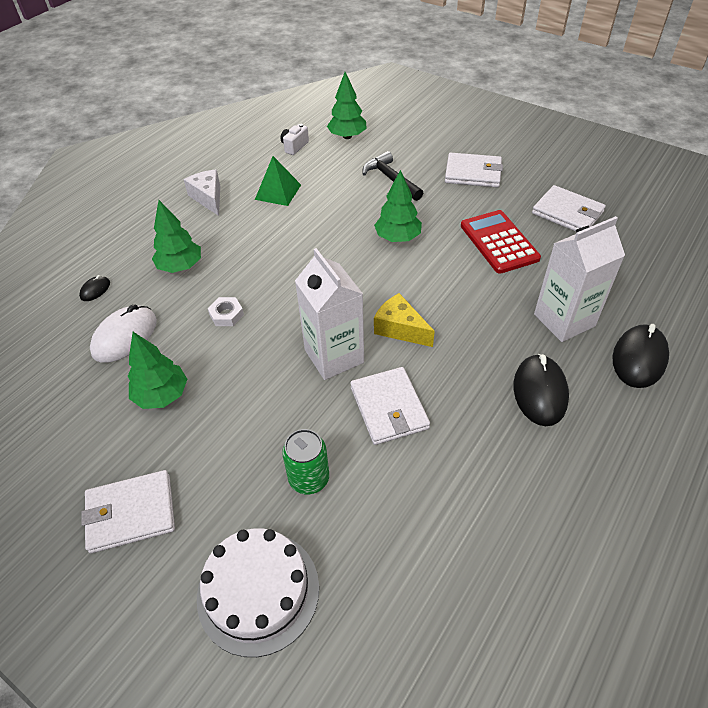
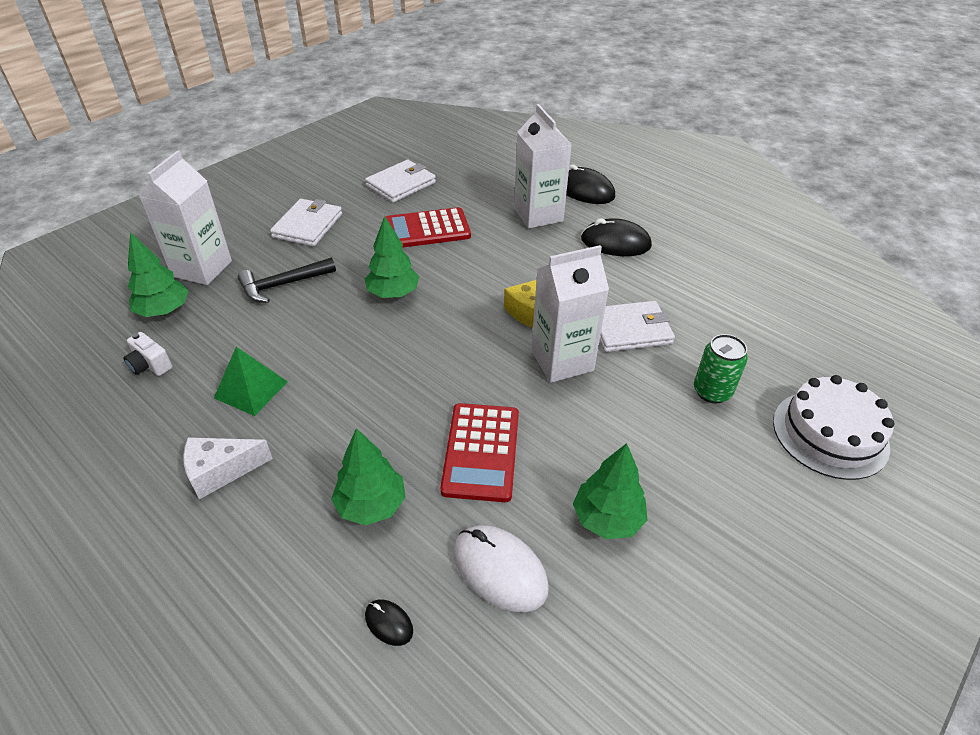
camera: 85 degrees left, 5 degrees down
white wallet [81,470,175,553] -> none
white nut [208,297,244,326] -> red calculator [440,403,519,502]
none -> white carton [139,150,232,285]

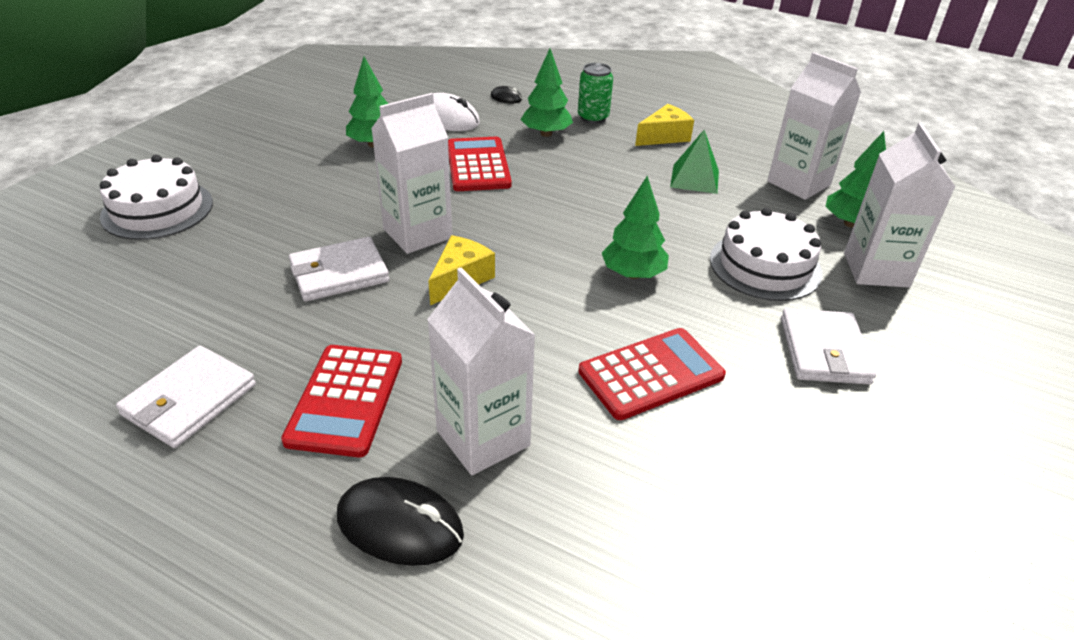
camera: 165 degrees right, 5 degrees down
white camera [123,332,172,376] -> white carton [767,52,861,200]
white cheese [183,437,273,499] -> yellow cheese [635,104,694,146]
black hammer [238,257,336,303] -> white cake [710,208,822,301]
white wallet [365,160,436,203] -> white wallet moved to [116,346,256,448]
black mouse [581,218,652,256] -> red calculator [281,345,402,457]
green can [694,334,748,403] -> green can moved to [578,63,613,124]

